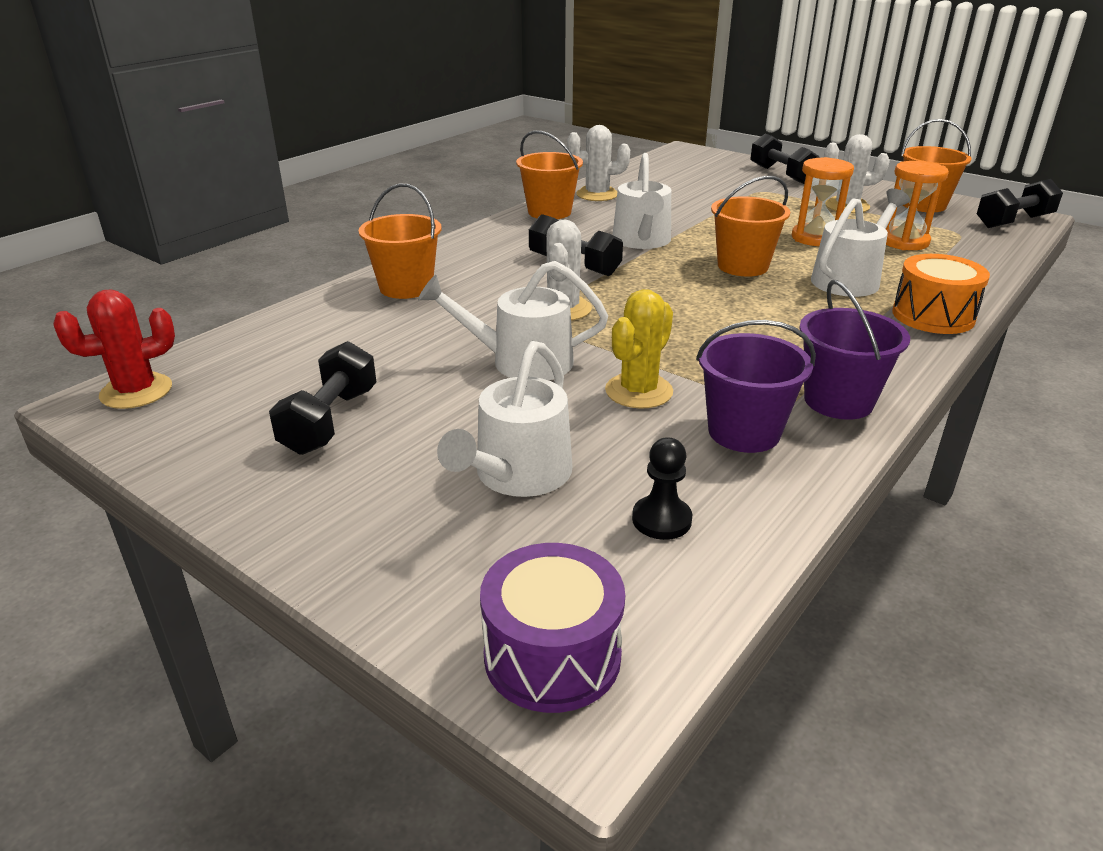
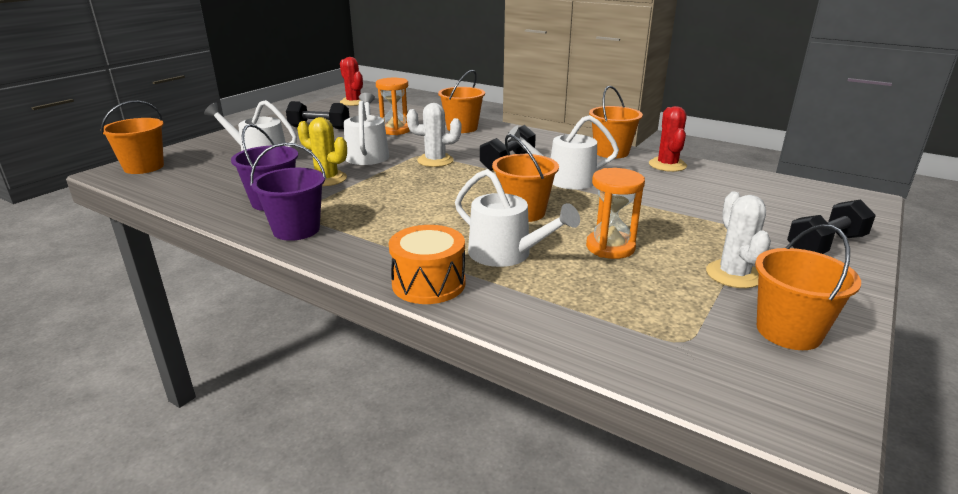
camera: 85 degrees right, 5 degrees down
purple drum [480,543,625,713] -> orange bucket [101,100,164,174]
white cactus [567,125,630,201] -> red cactus [649,106,687,172]
black pawn [632,437,692,540] -> none
orange hourglass [886,161,949,250] -> orange hourglass moved to [376,78,410,135]
black dumbbell [977,179,1063,228] -> none

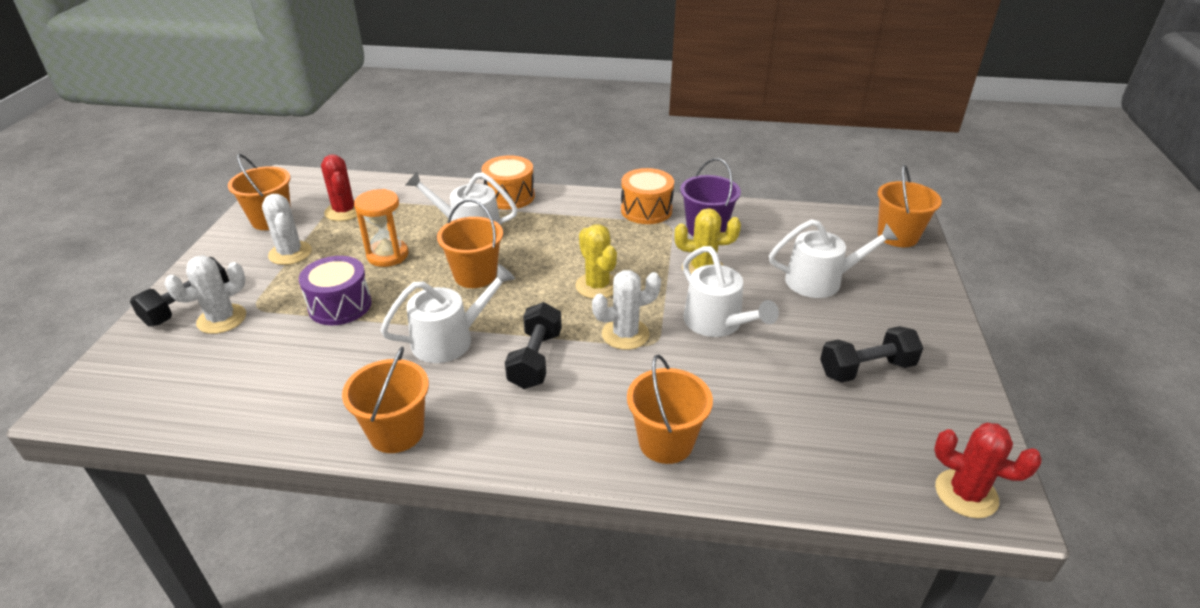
camera: 155 degrees right, 10 degrees up
purple bucket [250,143,326,241] -> orange drum [621,168,674,224]
orange hourglass [376,78,410,135] -> none
red cactus [649,106,687,172] -> red cactus moved to [321,155,357,221]
none -> white cactus [164,255,246,334]
none -> purple drum [299,256,372,325]
none -> yellow cactus [575,224,617,299]

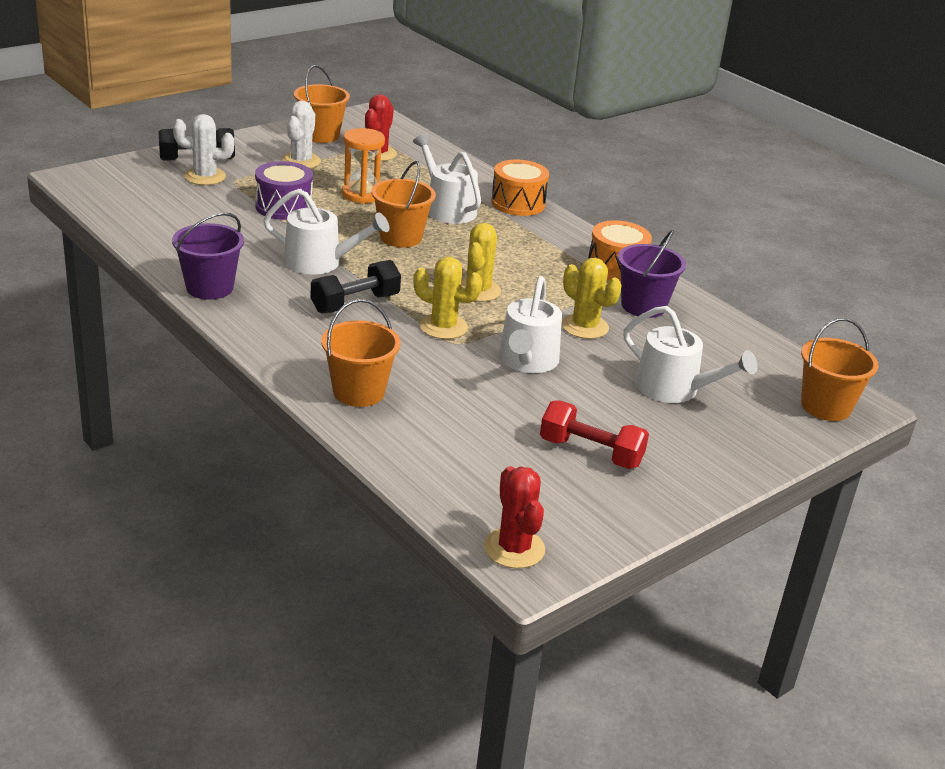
camera: 40 degrees right, 5 degrees down
orange bucket [342,347,429,453] -> purple bucket [172,212,244,300]
white cactus [592,270,661,350] -> yellow cactus [413,257,482,339]
black dumbbell [820,326,923,383] -> red dumbbell [540,401,649,469]

